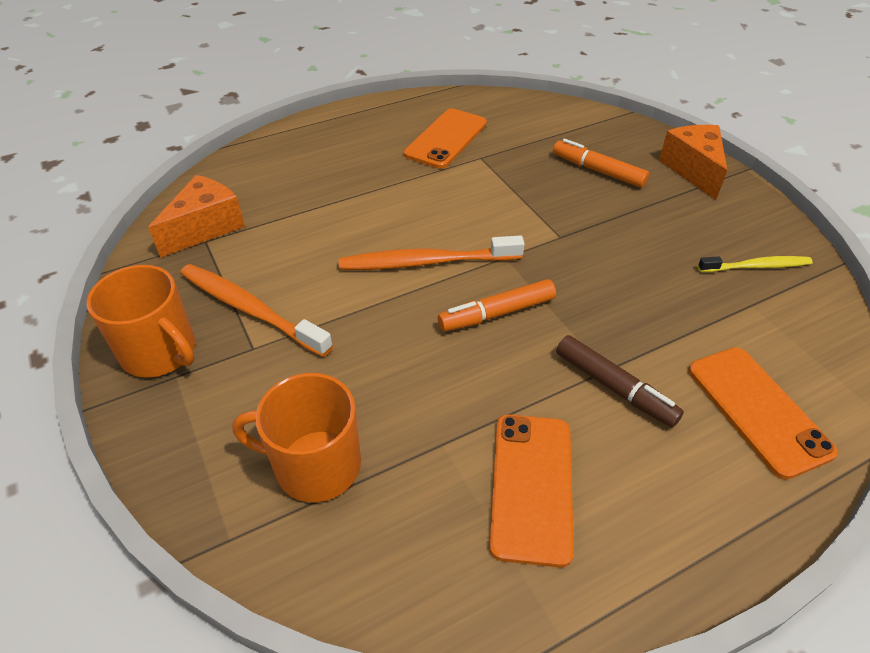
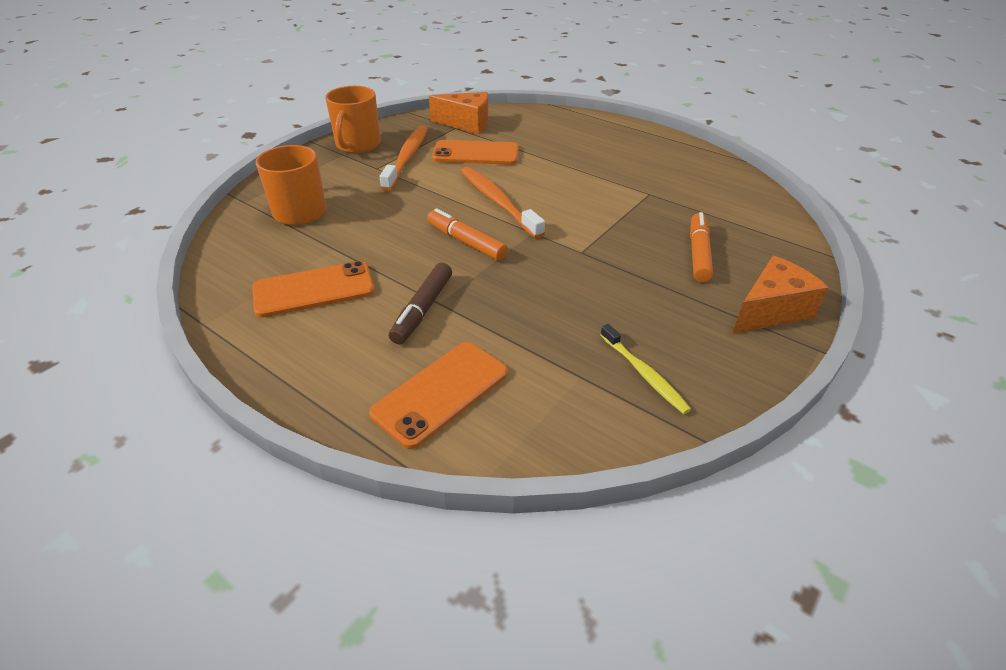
camera: 65 degrees right, 5 degrees down
orange phone [404,108,487,169] -> orange phone moved to [432,140,519,165]

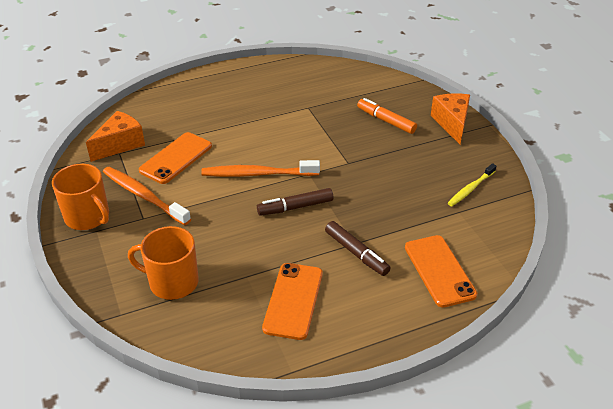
camera: 60 degrees left, 0 degrees up
orange marker [427,208,508,261] -> brown marker [257,188,333,216]
yellow toothbrush [601,324,691,414] -> yellow toothbrush turned 135 degrees clockwise [448,163,496,206]

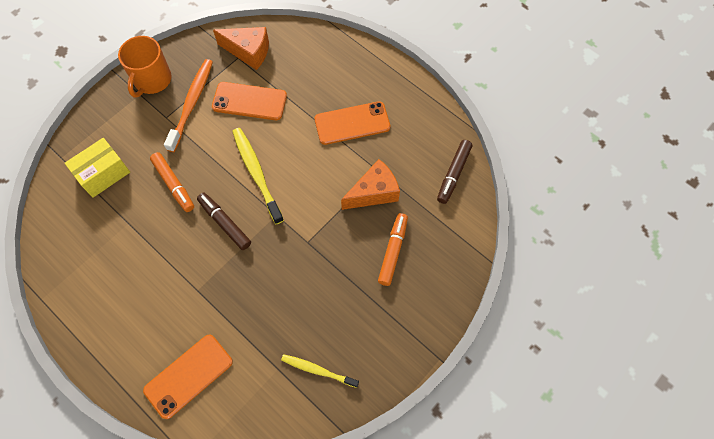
camera: 65 degrees right, 25 degrees up
orange mug [128,226,199,300] -> yellow box [65,138,130,198]
orange toothbrush [201,160,320,177] -> yellow toothbrush [232,128,284,224]
orange phone [262,263,323,340] -> orange phone moved to [314,101,390,145]
brown marker [325,221,391,276] -> brown marker moved to [437,140,472,204]
orange cheese [431,93,470,144] -> orange cheese moved to [341,159,400,210]
none -> orange marker [150,152,194,212]

